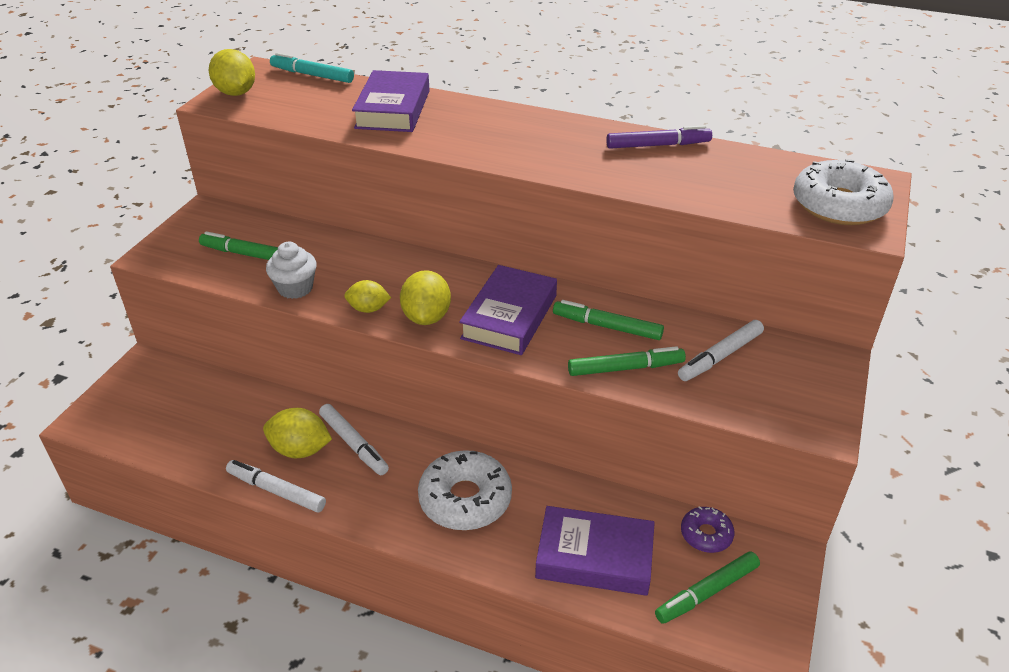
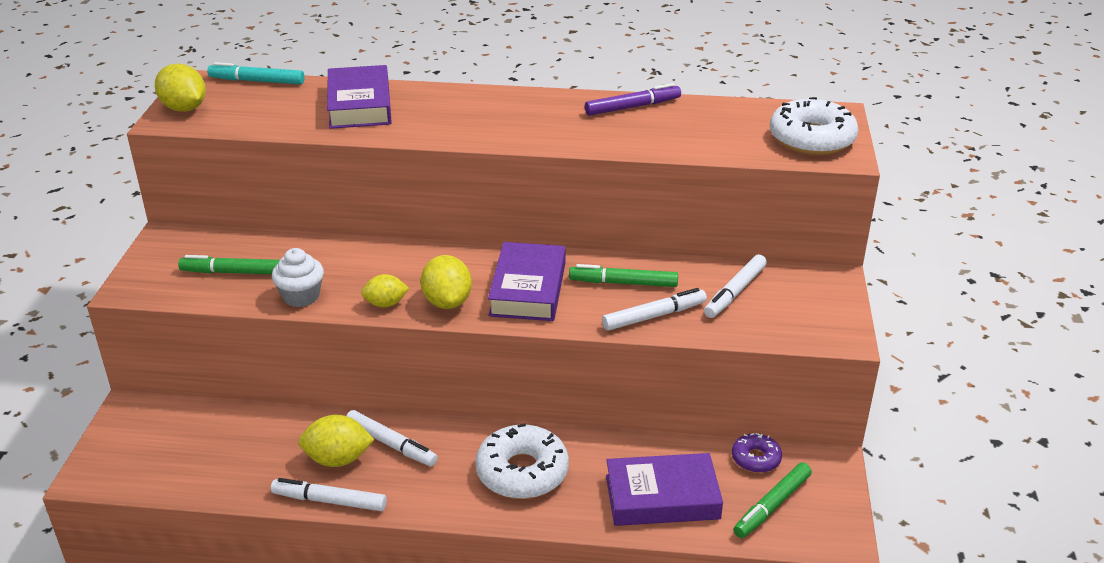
camera: 15 degrees left, 5 degrees down
green marker [568,346,686,376] -> white marker [602,288,707,331]

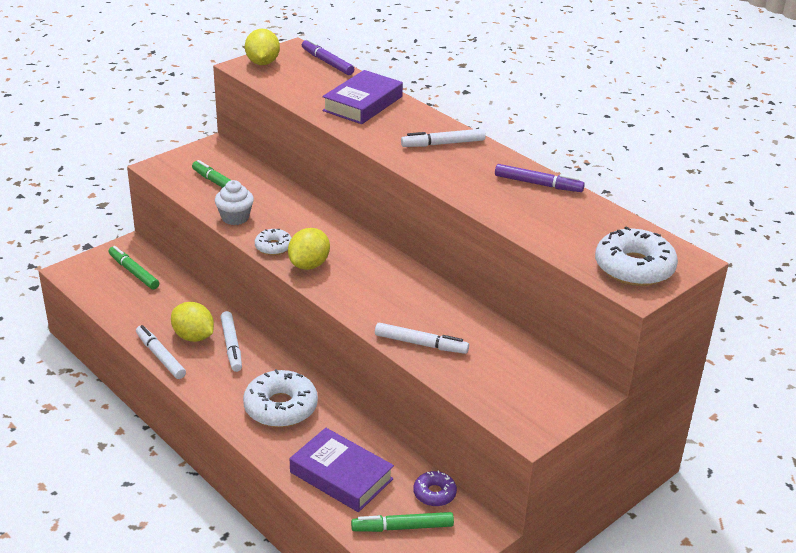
camera: 40 degrees right, 0 degrees up
turquoise marker [207,62,305,84] -> purple marker [302,39,354,75]
yellow lemon [361,274,409,307] -> white donut [255,229,291,255]
purple book [488,242,566,321] -> none
green marker [569,264,678,287] -> green marker moved to [109,246,159,290]
white marker [704,254,767,318] -> white marker moved to [401,129,486,147]

